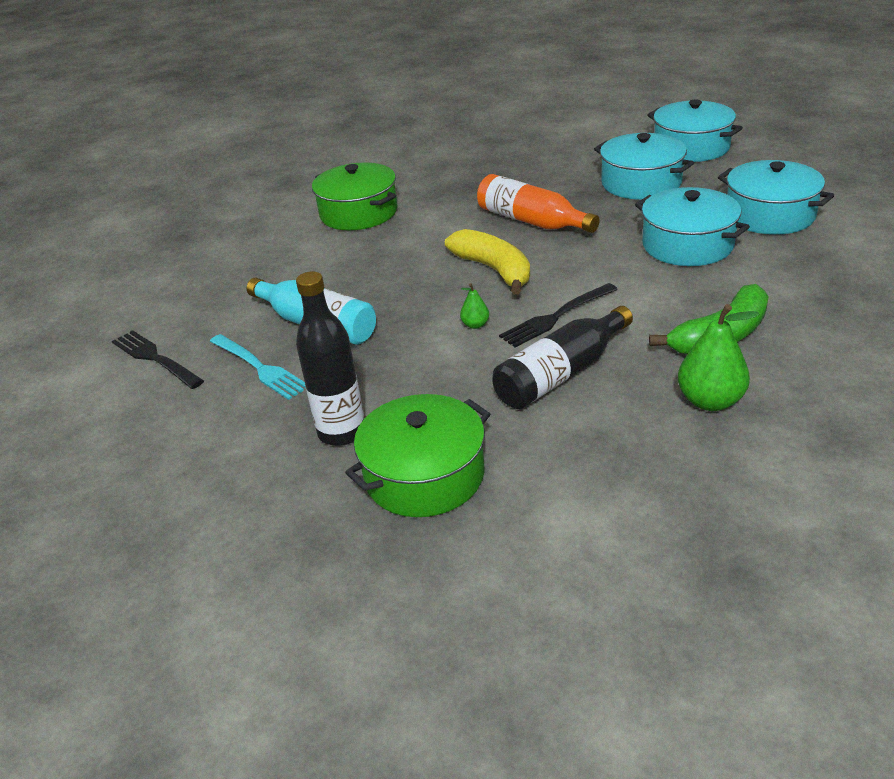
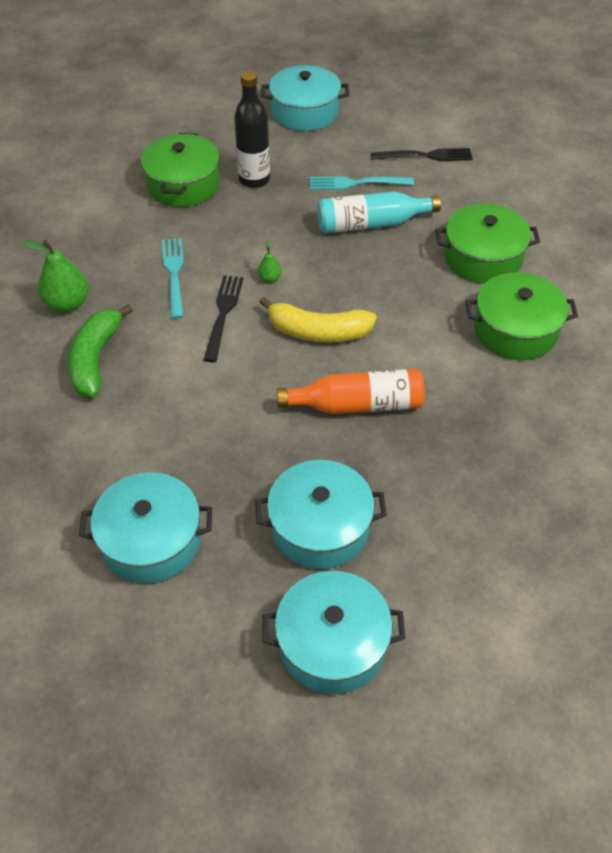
camera: 130 degrees right, 15 degrees up
black bottle [492,306,633,409] -> turquoise fork [162,238,184,319]
turquoise pot [635,187,750,266] -> turquoise pot moved to [261,65,349,131]
none -> green pot [435,203,540,284]

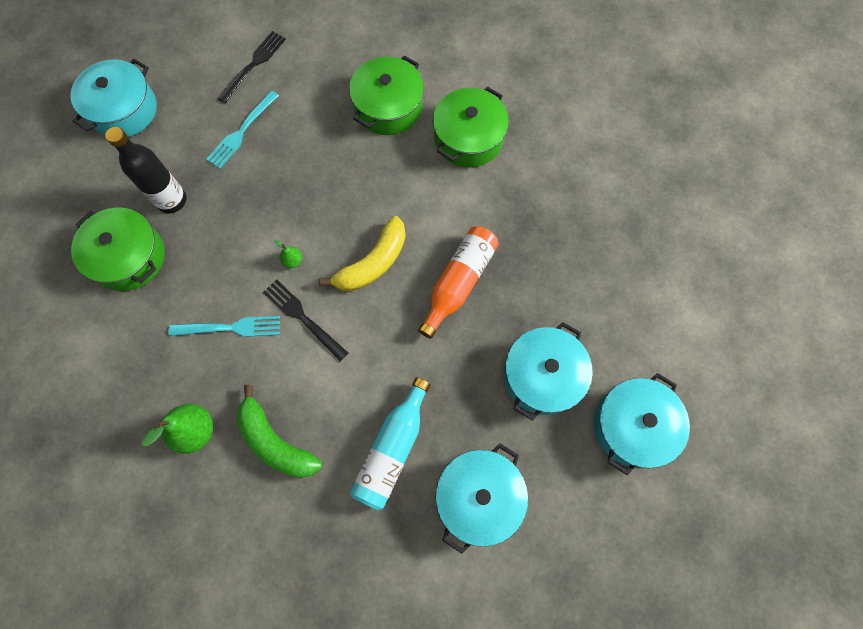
camera: 55 degrees left, 20 degrees up
turquoise fork [162,238,184,319] -> turquoise fork turned 150 degrees clockwise [169,316,280,337]
turquoise bottle [317,191,441,233] -> turquoise bottle moved to [350,377,430,510]

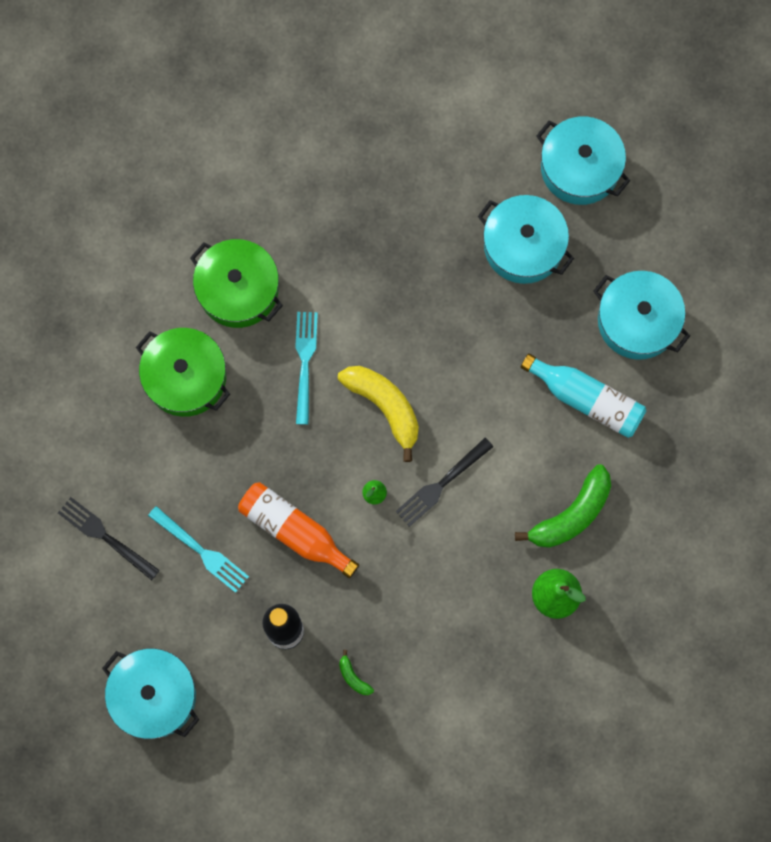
camera: 85 degrees left, 5 degrees up
green pot [71,208,165,291] -> green banana [339,650,374,695]
turquoise fork [169,316,280,337] -> turquoise fork moved to [295,312,318,425]
orange bottle [418,226,499,339] -> orange bottle moved to [238,482,359,578]

